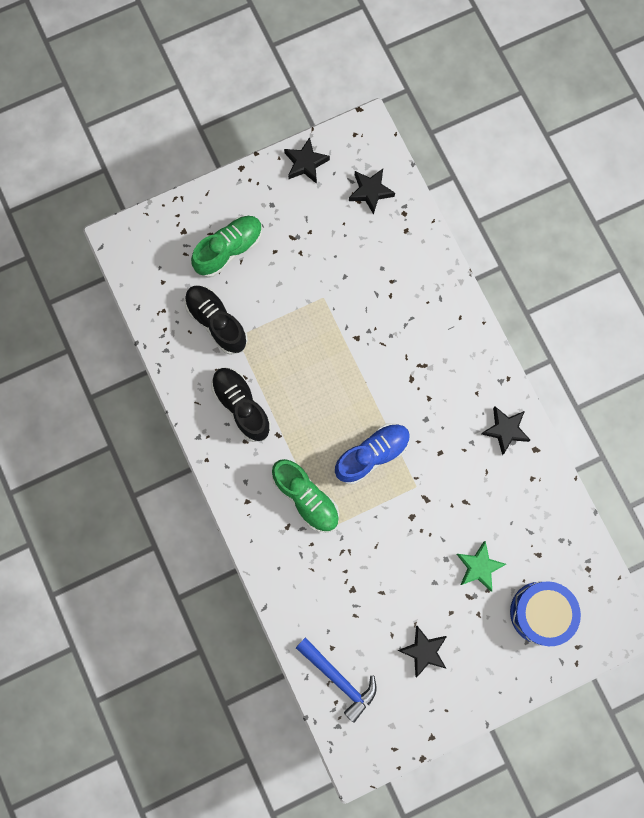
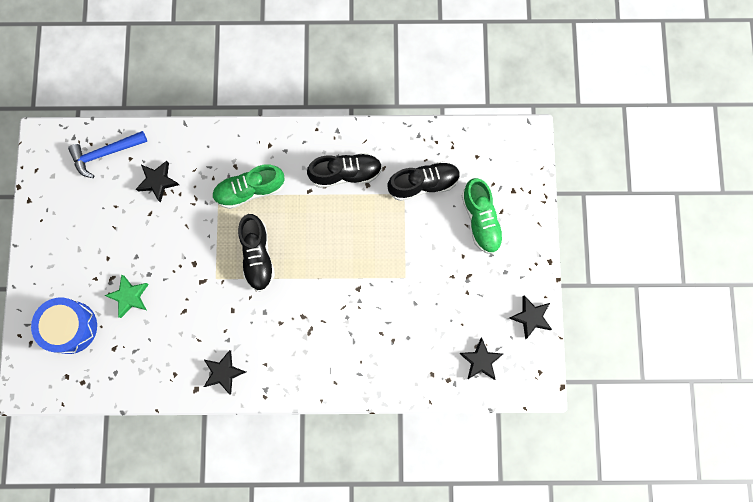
camera: 115 degrees right, 0 degrees up
blue shoe [335,423,410,484] -> black shoe [238,214,275,292]
black star [398,625,447,678] -> black star moved to [136,161,179,203]

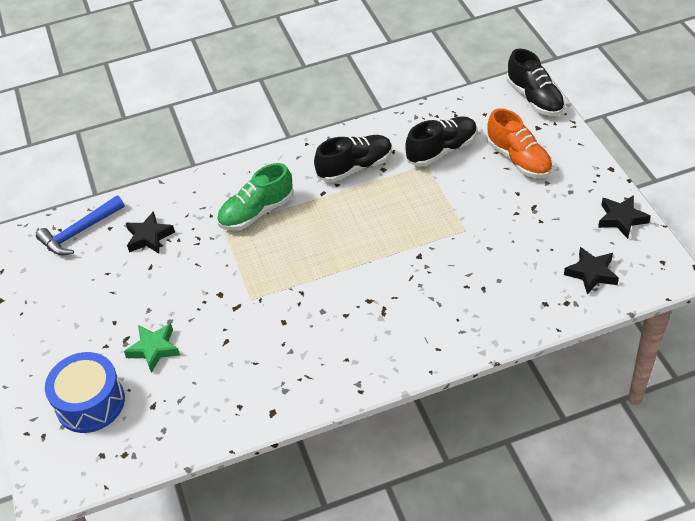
camera: 15 degrees left, 30 degrees down
black star [204,350,246,395] -> none
black shoe [238,214,275,292] -> black shoe moved to [507,49,565,116]
green shoe [462,178,504,254] -> orange shoe [487,108,553,178]

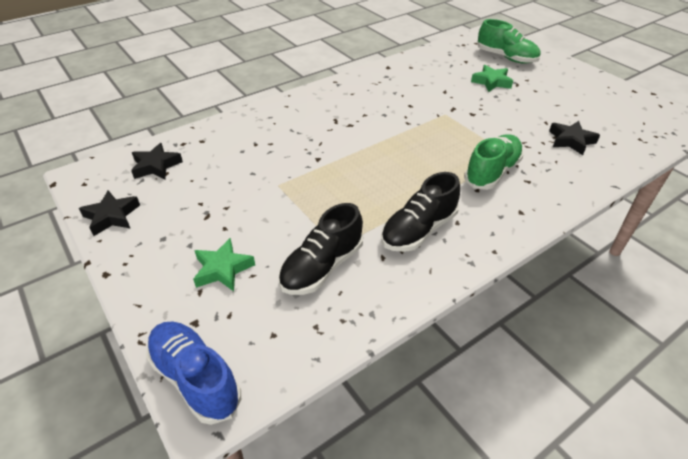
camera: 160 degrees right, 5 degrees down
blue hammer [36,195,125,255] -> none
blue drum [45,352,125,433] -> green shoe [478,19,540,64]
orange shoe [487,108,553,178] -> green star [193,238,255,291]
black shoe [507,49,565,116] -> blue shoe [146,321,241,425]

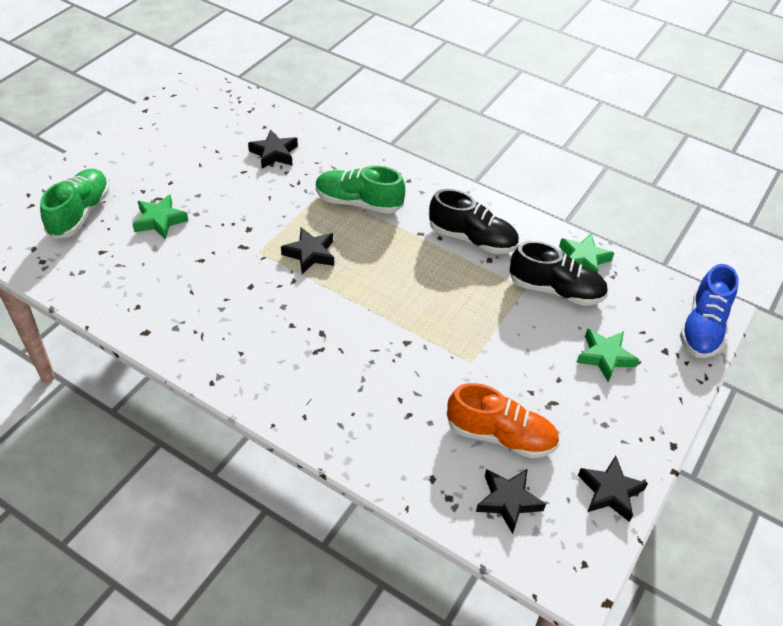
camera: 115 degrees left, 5 degrees up
none -> black star [281,227,334,274]
none -> orange shoe [447,383,560,458]
none -> green star [559,233,614,273]

